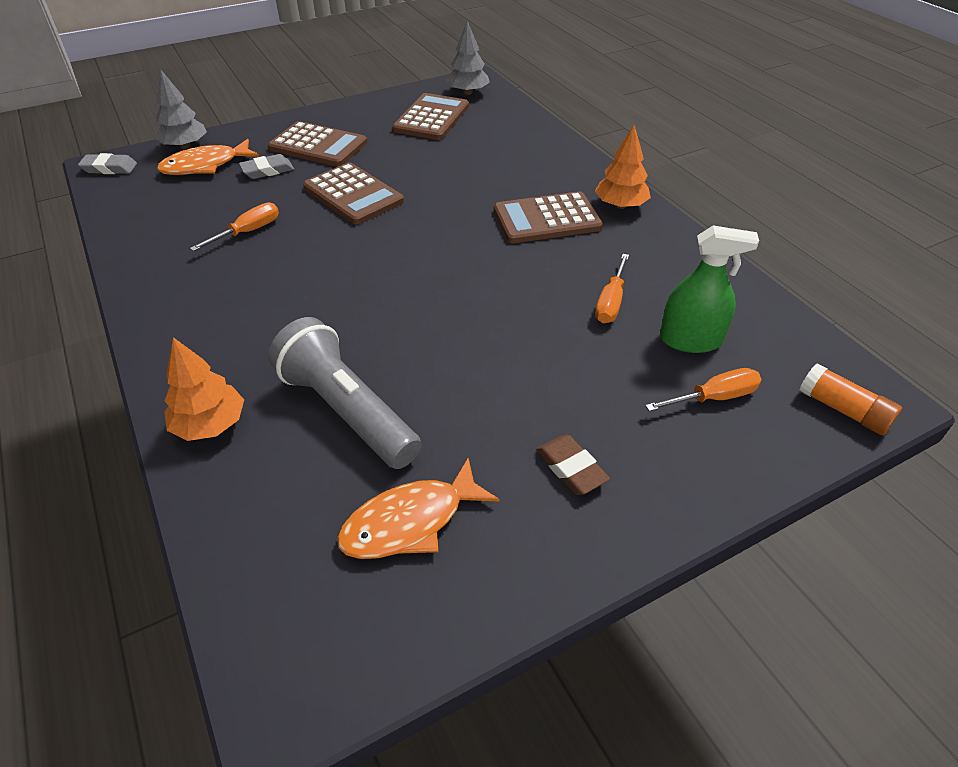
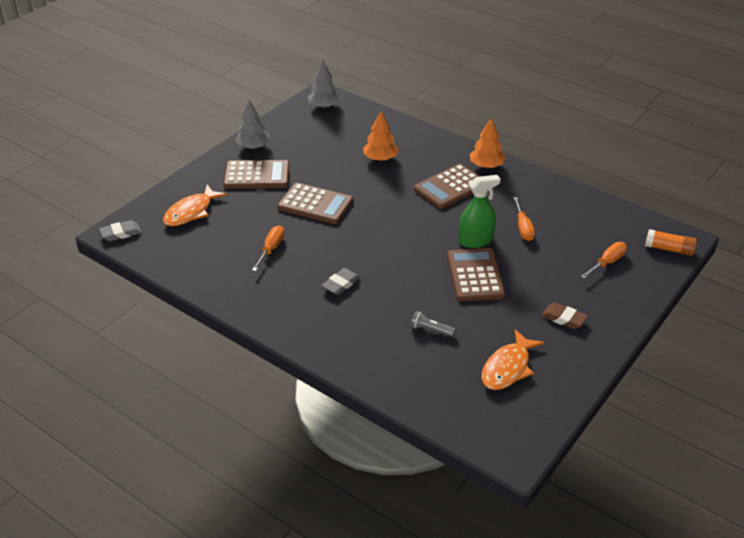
camera: 25 degrees left, 5 degrees down
grey tree [155,70,207,149] -> grey tree moved to [235,100,270,149]
orange tree [164,337,244,441] -> orange tree moved to [363,111,399,161]
grey eraser [239,154,294,179] -> grey eraser moved to [322,268,360,295]
grey flashlight [268,317,422,469] -> grey flashlight [411,311,456,337], size x0.41
brown calculator [392,93,469,140] -> brown calculator moved to [447,248,505,302]
green spray bottle [660,226,759,353] -> green spray bottle moved to [459,175,501,248]

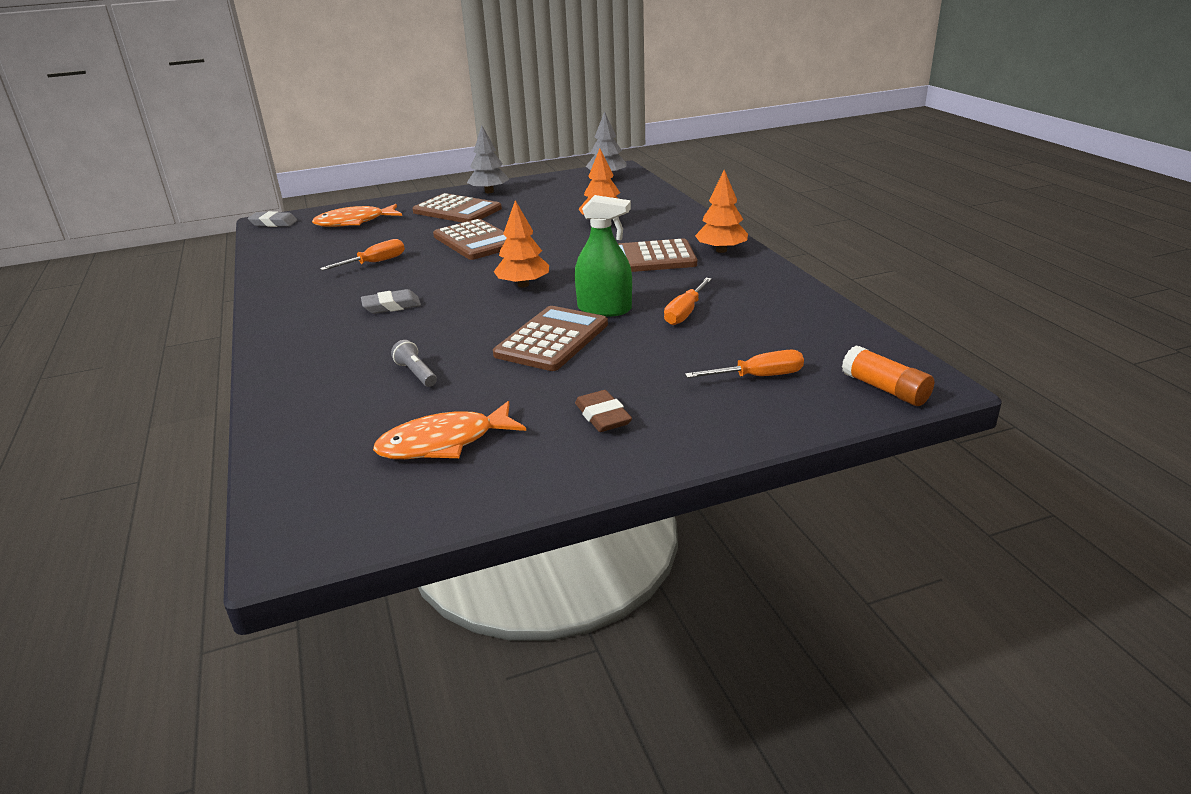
camera: 35 degrees right, 10 degrees down
none -> orange tree [494,200,549,287]

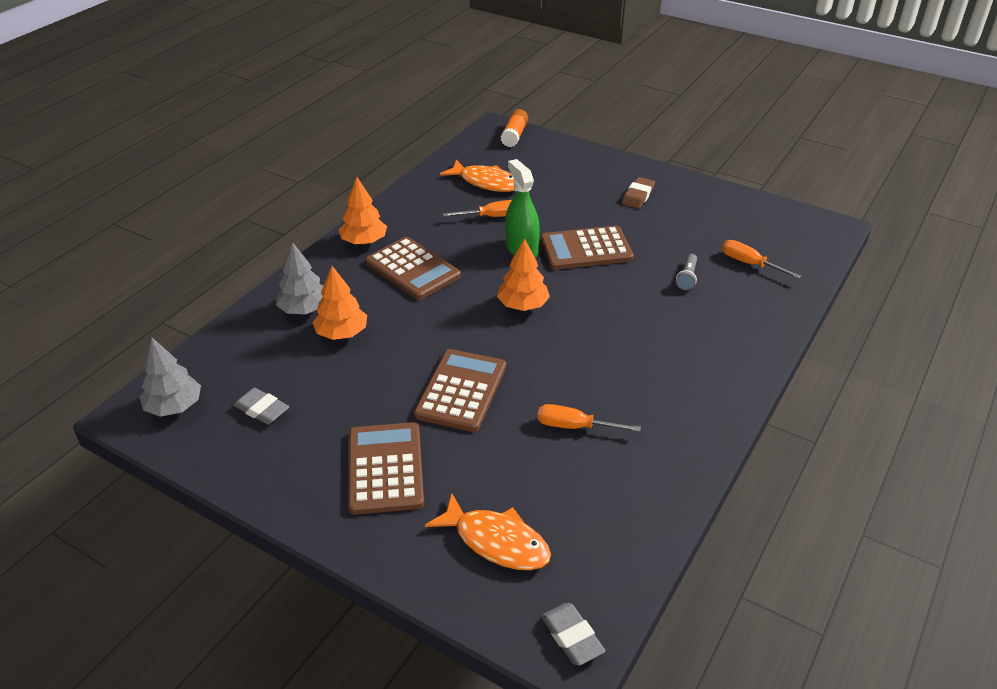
camera: 130 degrees left, 10 degrees up
grey eraser [361,289,421,314] -> grey eraser moved to [233,388,289,425]
orange fish [373,401,526,459] -> orange fish moved to [440,160,514,192]
grey tree [467,125,509,193] -> grey tree moved to [276,242,323,314]
orange screwdriver [685,350,804,378] -> orange screwdriver moved to [722,240,801,279]

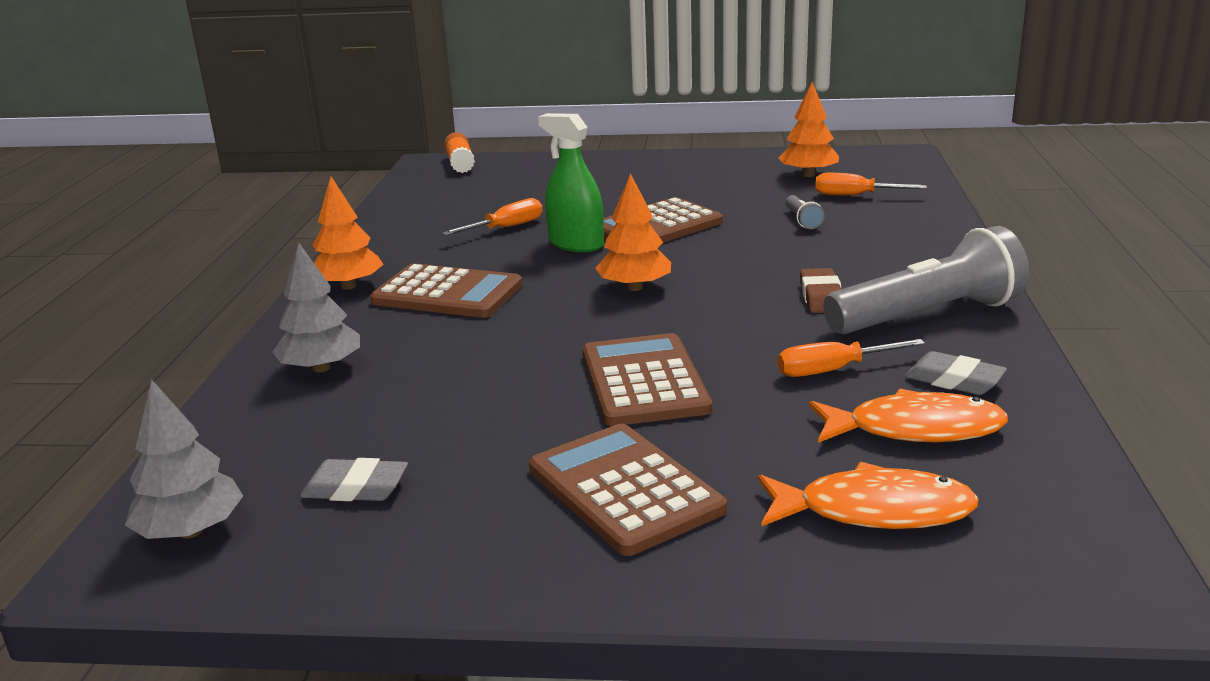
camera: 25 degrees left, 15 degrees down
orange tree [312,266,367,340] -> orange tree moved to [779,82,839,177]
orange fish [440,160,514,192] -> orange fish moved to [809,389,1008,443]
grey eraser [541,603,605,665] -> grey eraser moved to [905,351,1007,395]
brown eraser [622,177,655,209] -> brown eraser moved to [800,268,841,313]
none -> grey flashlight [823,226,1029,334]

